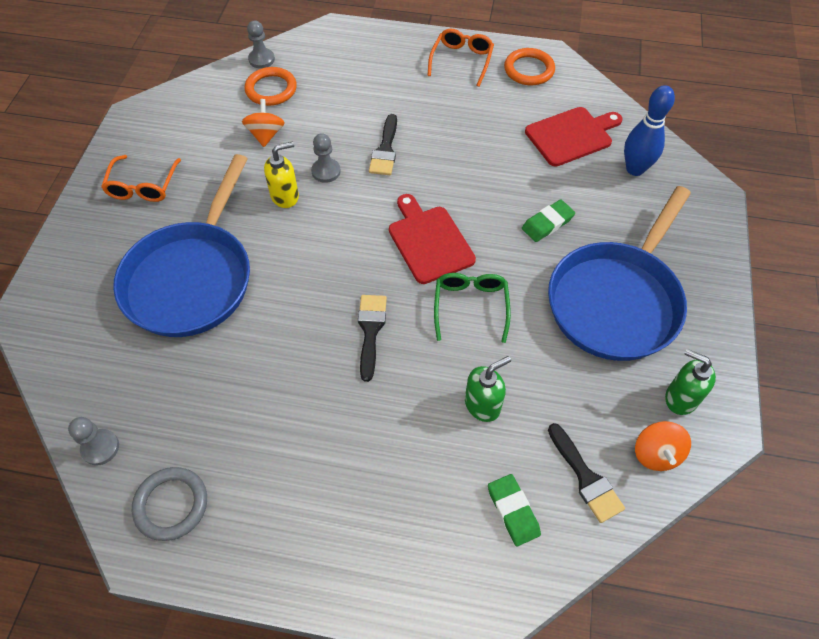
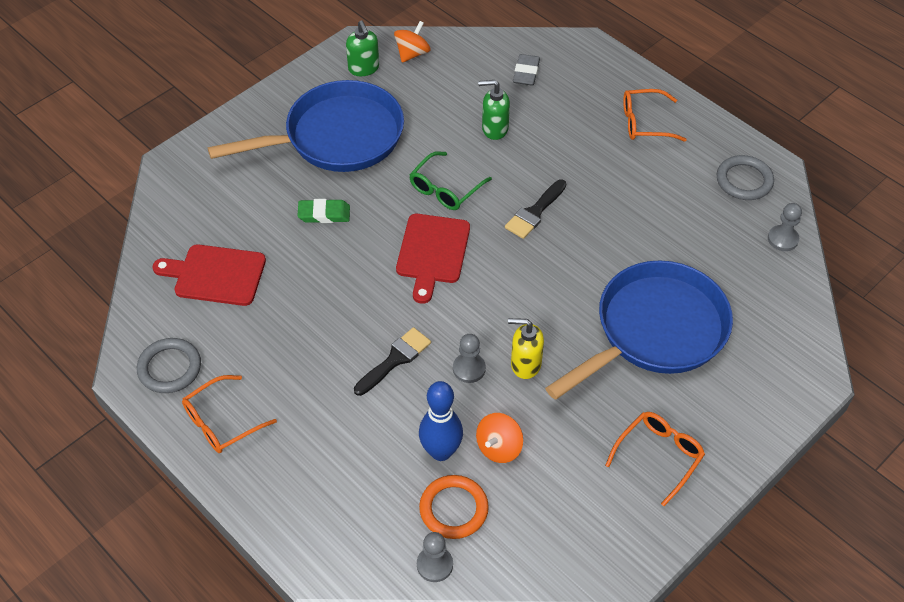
camera: 145 degrees left, 5 degrees down
green eraser [488,474,541,546] -> grey eraser [513,54,540,86]
orange ring [504,48,555,85] -> grey ring [137,338,201,393]
black brush [548,423,625,523] -> none
blue bowling pin [624,85,675,176] -> blue bowling pin moved to [419,381,463,461]
none -> orange glasses [623,89,687,142]

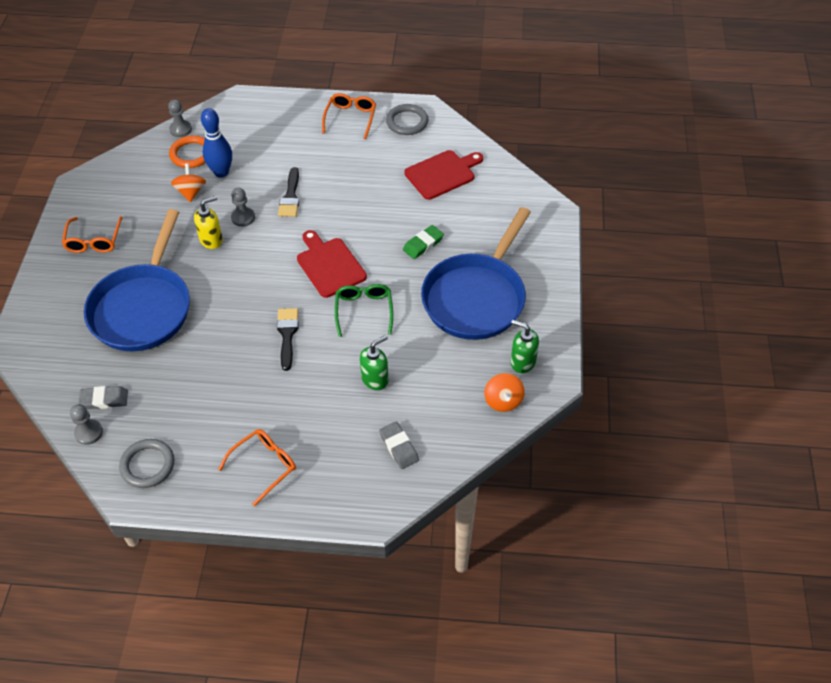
camera: 140 degrees right, 0 degrees up
none -> grey eraser [78,386,128,409]

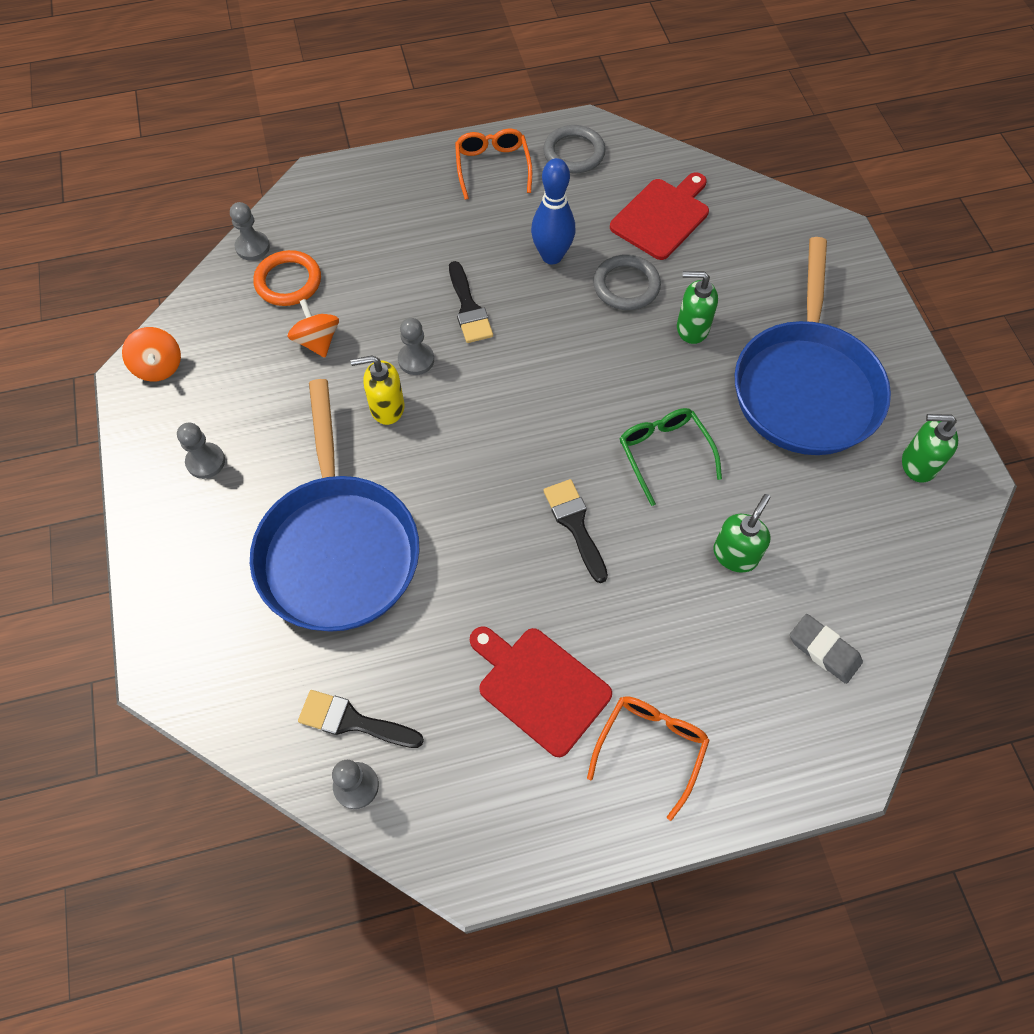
camera: 20 degrees left, 10 degrees up
orange glasses [62,216,123,253] -> grey pawn [177,423,225,479]
grey eraser [78,386,128,409] -> black brush [298,690,424,748]
grey ring [119,439,174,488] -> grey ring moved to [593,255,661,310]
yellow soap dispenser [194,196,223,249] -> yellow soap dispenser turned 135 degrees counterclockwise [351,355,405,425]
blue bowling pin [201,108,232,178] -> blue bowling pin moved to [531,158,575,264]
red cutting board [297,230,367,298] -> red cutting board moved to [470,626,612,757]
green eraser [403,225,444,259] -> green soap dispenser [677,271,718,344]
orange spinning top [484,373,525,412] -> orange spinning top moved to [122,327,181,382]

